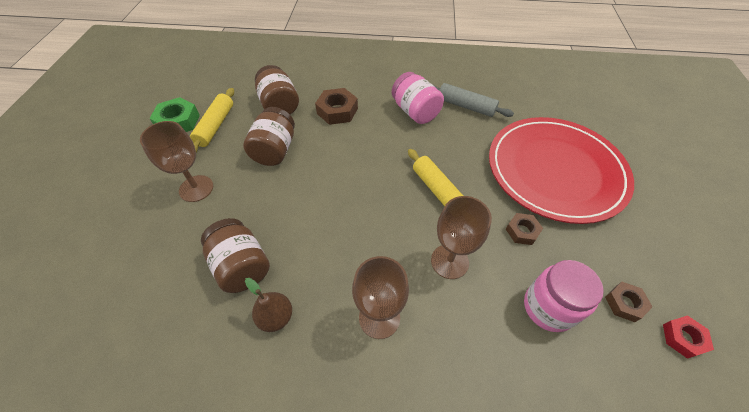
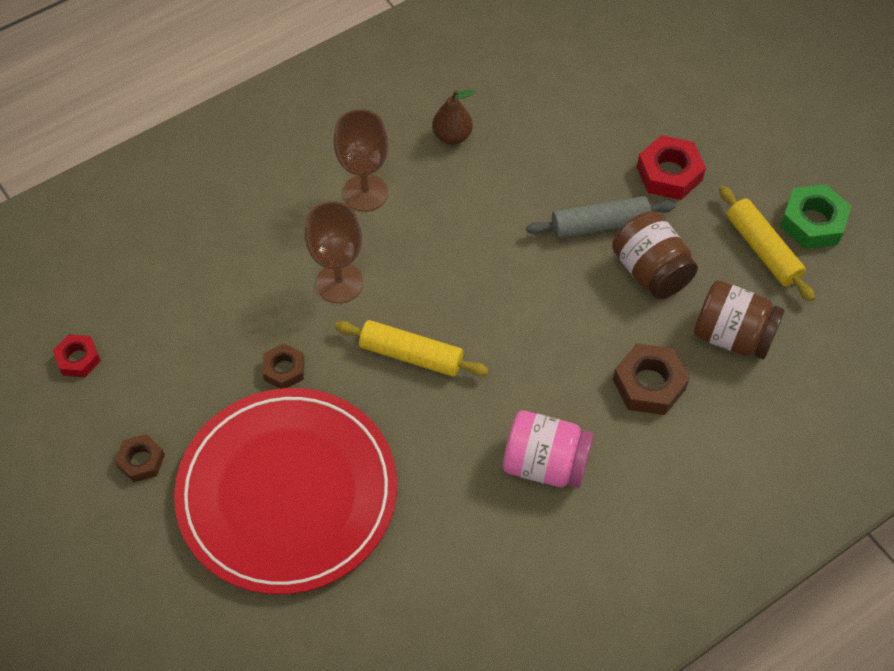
camera: 140 degrees right, 5 degrees up
brown goblet [140,121,213,202] -> red nut [637,135,706,200]
brown jar [201,218,270,293] -> none
grey rolling pin [432,83,514,117] -> grey rolling pin moved to [526,196,676,238]
pink jar [524,260,604,332] -> none
brown nut [605,282,653,322] -> brown nut moved to [115,434,165,483]

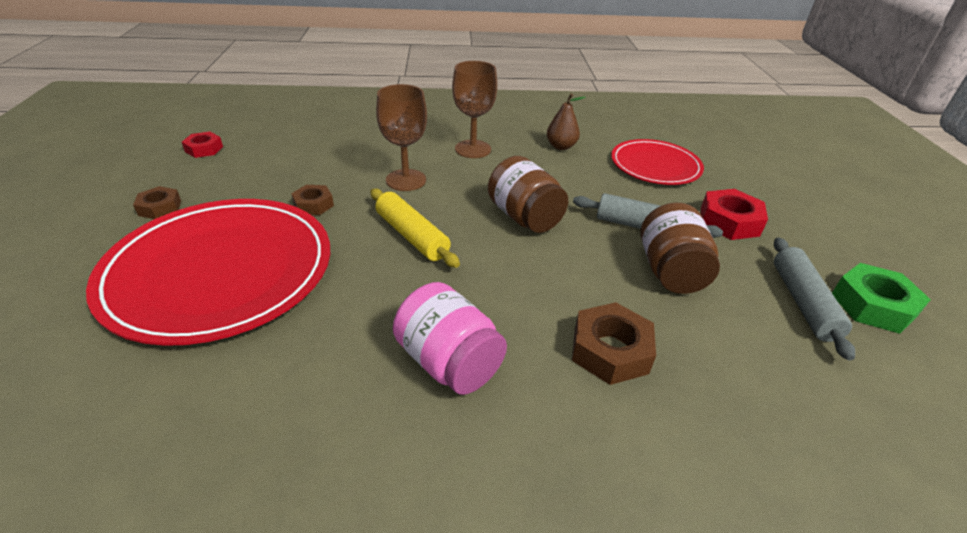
camera: 30 degrees right, 20 degrees down
brown jar [694,280,785,359] -> brown jar moved to [488,156,568,233]
yellow rolling pin [719,186,815,301] -> grey rolling pin [774,237,855,361]
none -> red plate [611,139,704,185]

